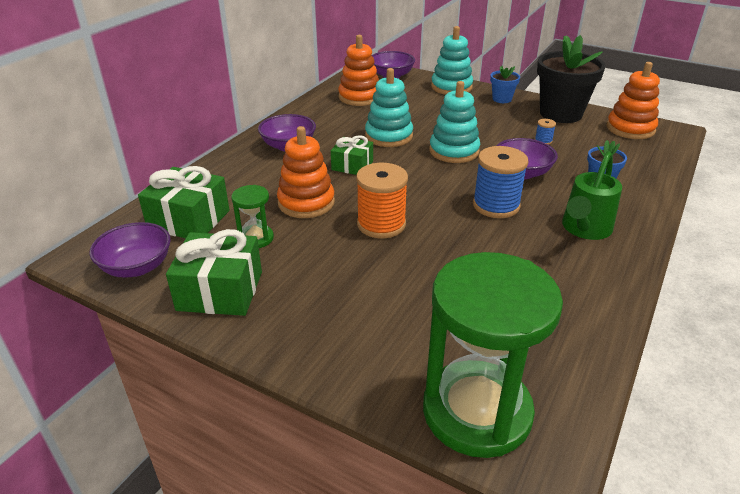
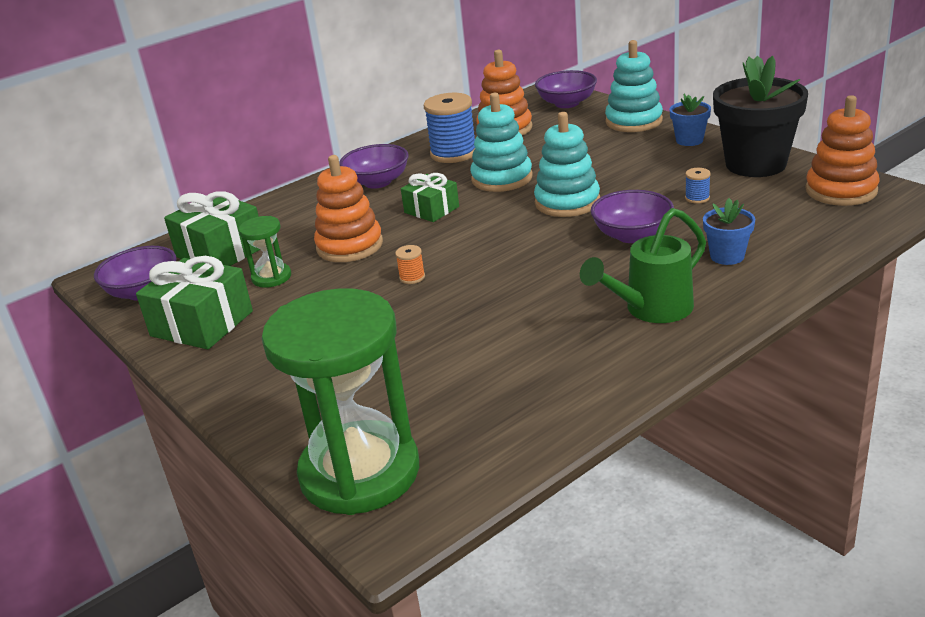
camera: 25 degrees right, 5 degrees down
orange spool [356,163,408,238] -> orange spool [395,245,425,284], size x0.44
blue spool [473,146,528,218] -> blue spool moved to [424,93,475,163]

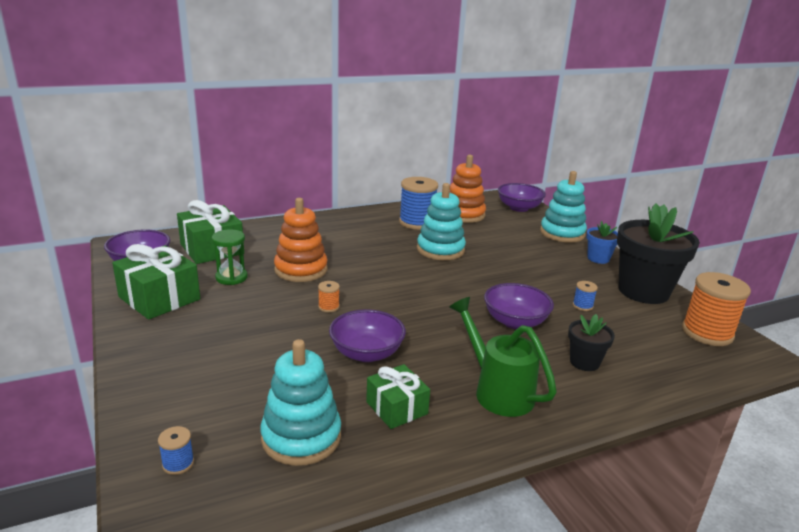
camera: 10 degrees right, 5 degrees down
green hourglass [262,288,419,515] -> blue spool [158,426,194,475]
purple bowl [339,144,409,189] -> purple bowl moved to [329,309,406,362]
green gift [401,173,459,222] -> green gift moved to [366,364,430,429]
turquoise stacking toy [534,112,600,217] -> turquoise stacking toy moved to [260,339,341,466]
green watering can [580,208,706,323] -> green watering can turned 75 degrees clockwise [449,297,557,417]
blue flower pot [703,198,755,265] -> black flower pot [568,314,615,371]
orange stacking toy [805,95,879,206] -> orange spool [682,272,751,346]

